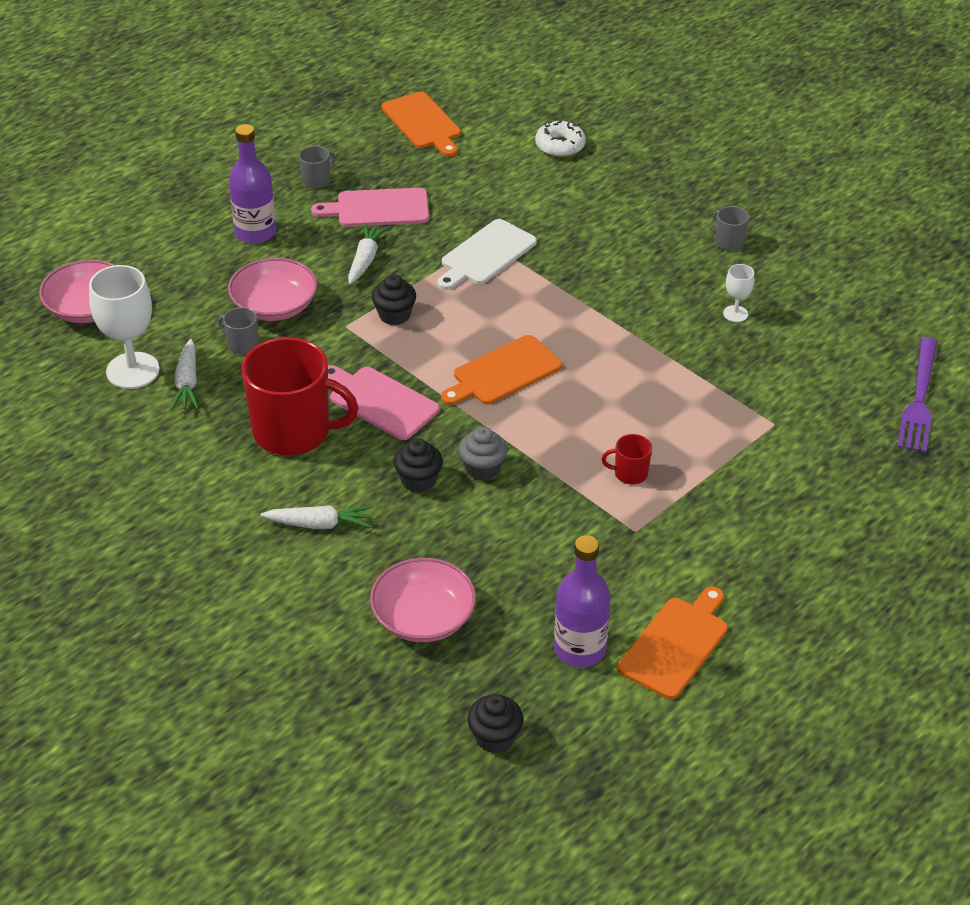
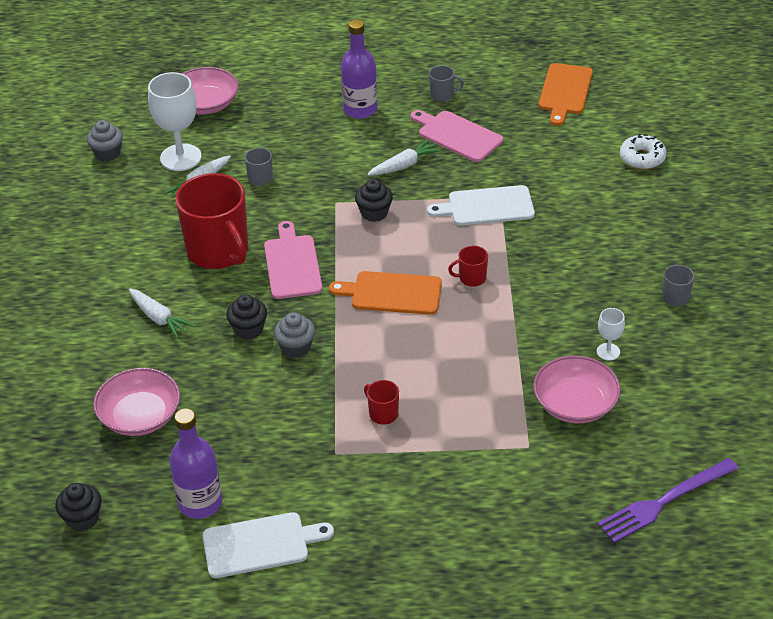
camera: 45 degrees right, 0 degrees up
pink bowl [228,258,318,321] -> pink bowl moved to [533,355,621,423]
orange cutting board [617,587,728,699] -> white cutting board [202,512,334,578]
none -> grey cupcake [87,120,123,162]
none -> red mug [448,246,488,287]

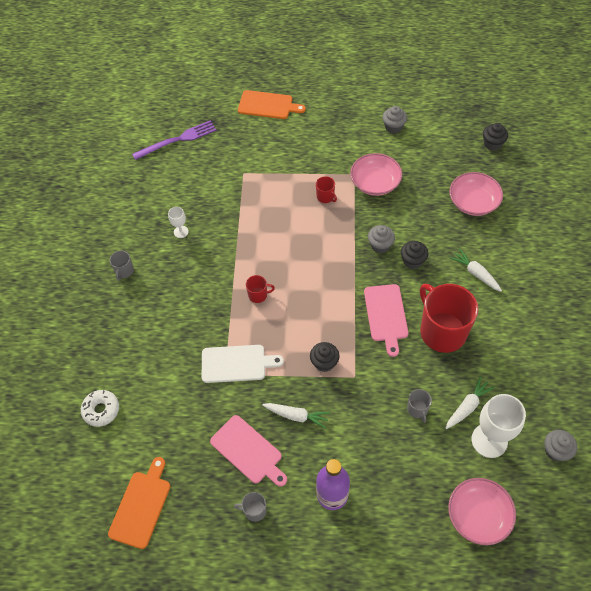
camera: 175 degrees left, 15 degrees up
purple bottle [170,408,222,519] -> none
white cutting board [202,512,334,578] -> grey cupcake [382,106,407,134]
orange cutting board [329,271,442,315] -> orange cutting board moved to [238,90,306,119]
white carrot [367,139,441,175] -> white carrot turned 135 degrees counterclockwise [262,403,330,429]
pink bowl [533,355,621,423] -> pink bowl moved to [350,153,402,196]

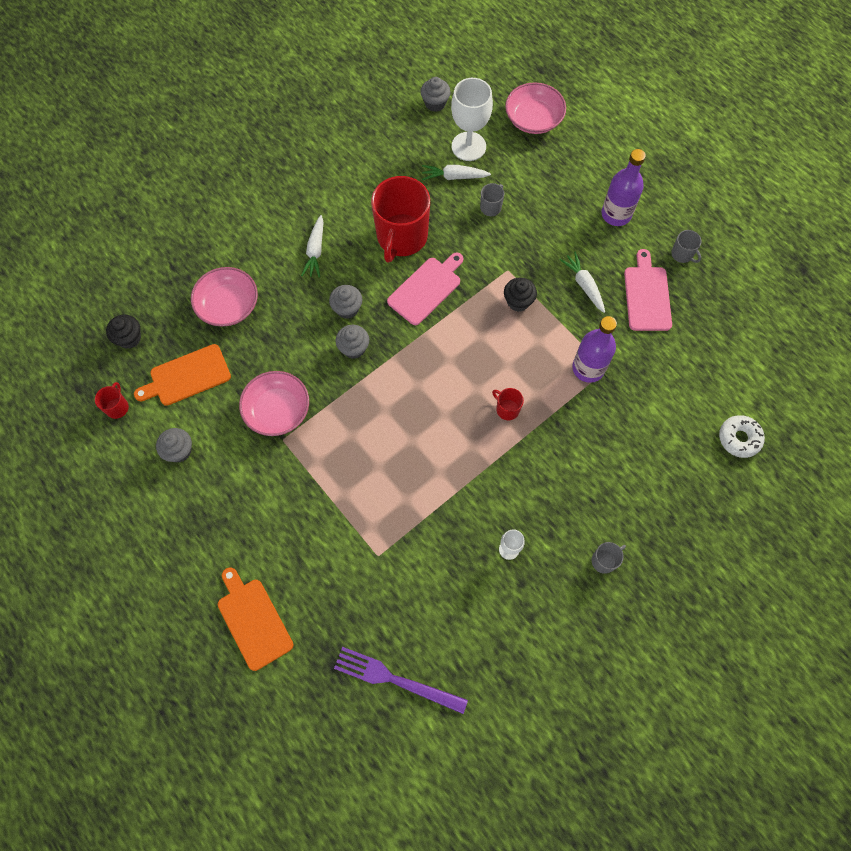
camera: 135 degrees left, 10 degrees up
orange cutting board [108,457,171,549] -> orange cutting board moved to [134,344,231,406]
white cutting board [202,345,284,383] -> purple bottle [572,316,617,383]
red mug [316,176,337,203] -> red mug moved to [95,382,129,419]
black cupcake [401,241,428,269] -> grey cupcake [329,285,363,319]

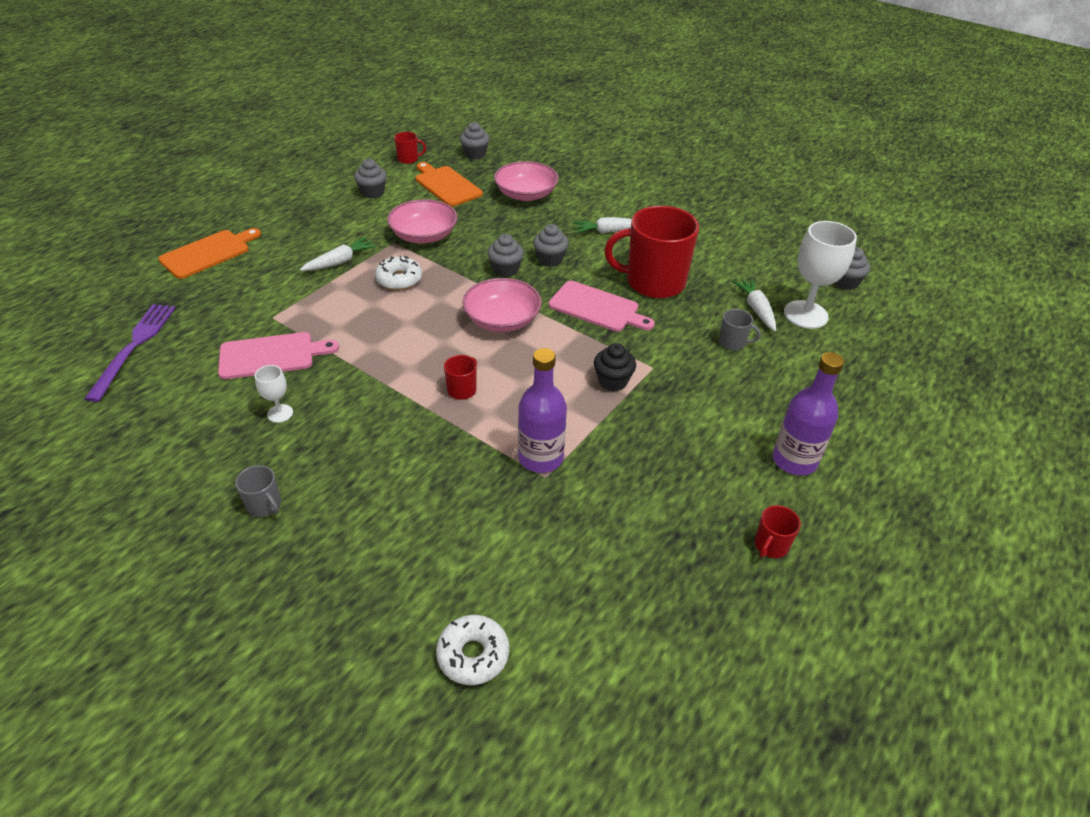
camera: 75 degrees right, 25 degrees down
black cupcake [106,314,141,349] -> grey cupcake [460,122,490,159]
pink bowl [505,82,566,134] -> pink bowl moved to [462,278,542,332]
white carrot [559,251,605,313] -> white carrot moved to [300,237,377,271]
pink cutting board [624,249,672,331] -> pink cutting board moved to [218,332,339,379]
grey mug [671,230,701,263] -> red mug [755,505,801,558]
none -> white donut [375,256,422,290]

